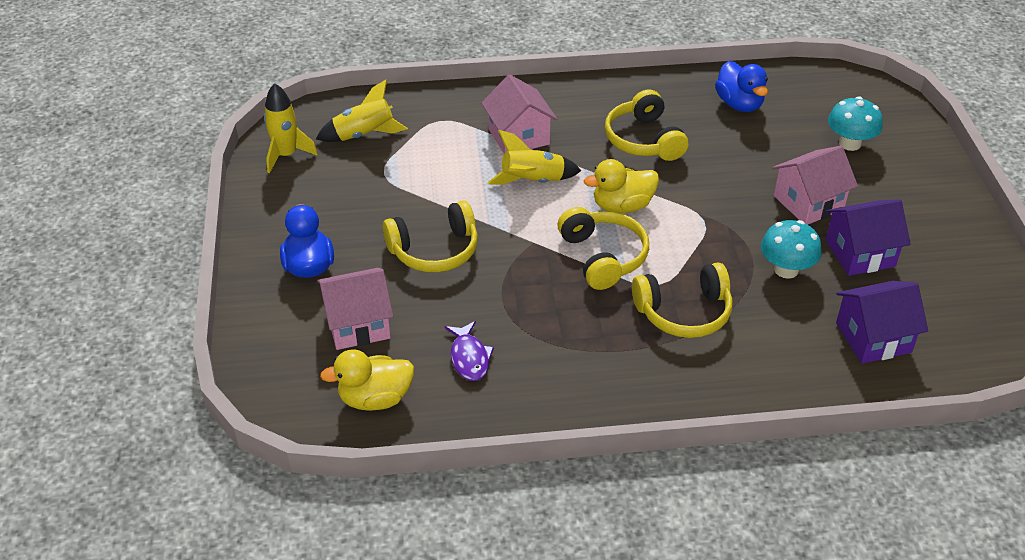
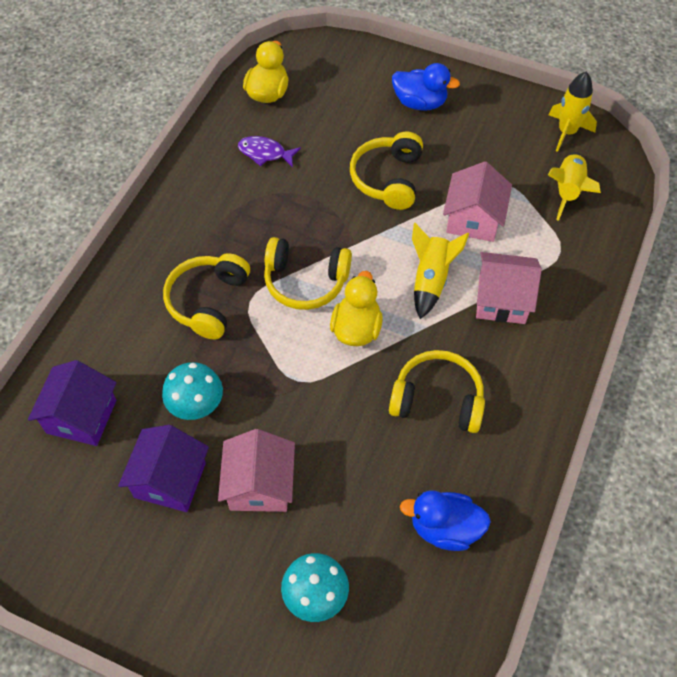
camera: 120 degrees right, 15 degrees up
pink house [317,268,393,350] -> pink house moved to [443,161,512,242]

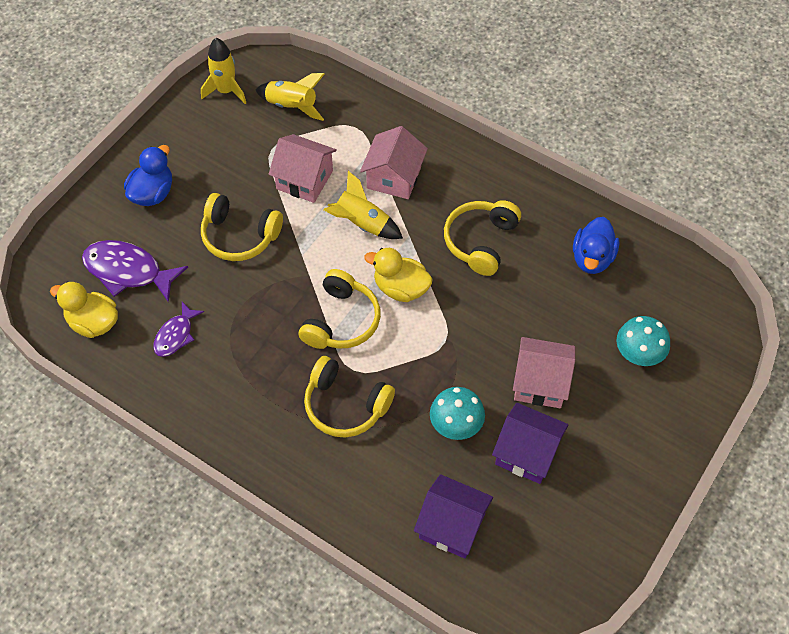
camera: 80 degrees left, 0 degrees up
none -> purple fish [82,240,188,303]

